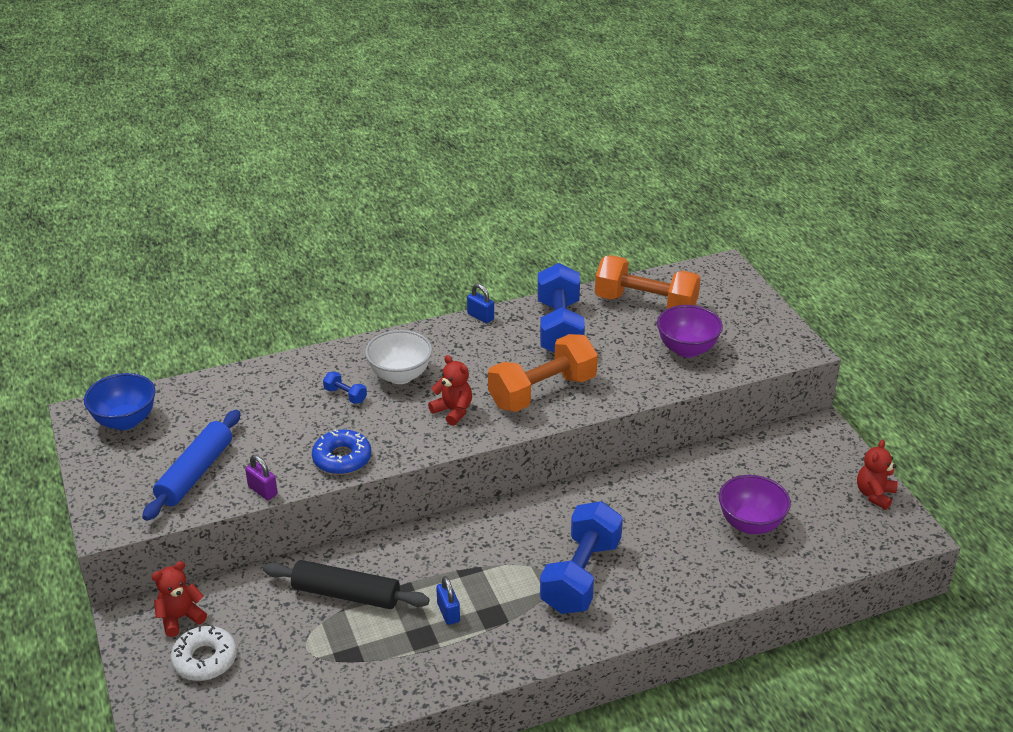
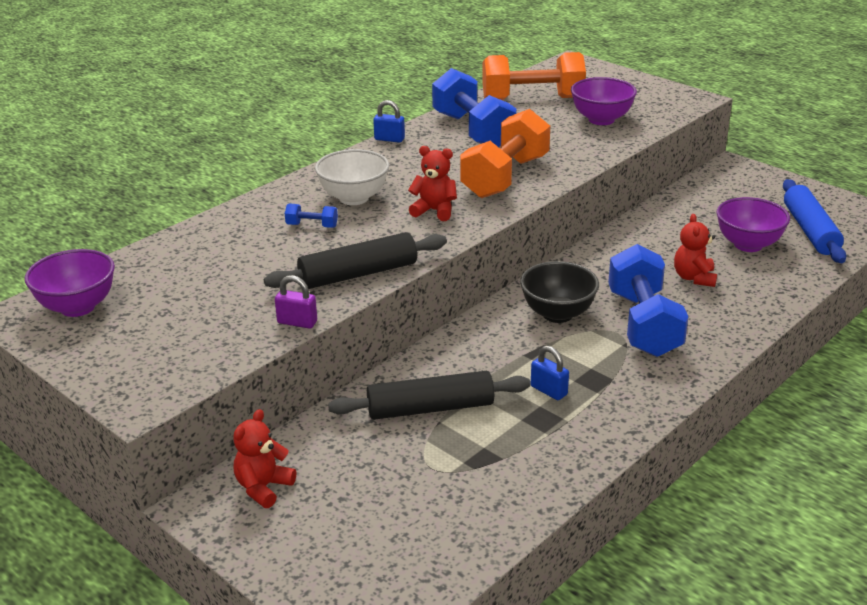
camera: 25 degrees left, 5 degrees down
blue bowl [84,373,156,430] -> purple bowl [25,249,115,317]
blue rolling pin [142,410,240,521] -> blue rolling pin moved to [783,179,846,263]
white donut [171,625,237,681] -> none
blue donut [312,429,371,475] -> black rolling pin [264,232,447,289]
red teddy bear [857,440,898,510] -> red teddy bear moved to [674,214,717,287]
none -> black bowl [520,261,599,323]

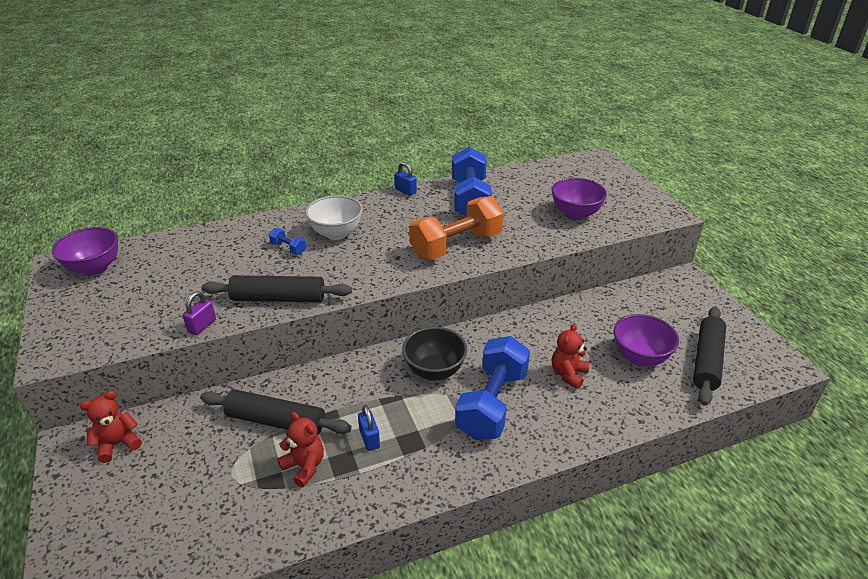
camera: 25 degrees right, 5 degrees up
purple padlock [275,275,317,329] -> purple padlock turned 75 degrees clockwise [182,291,216,335]
red teddy bear [408,146,457,221] -> red teddy bear moved to [277,412,324,487]
orange dumbbell [482,52,586,100] -> none
blue rolling pin [783,179,846,263] -> black rolling pin [693,306,726,406]

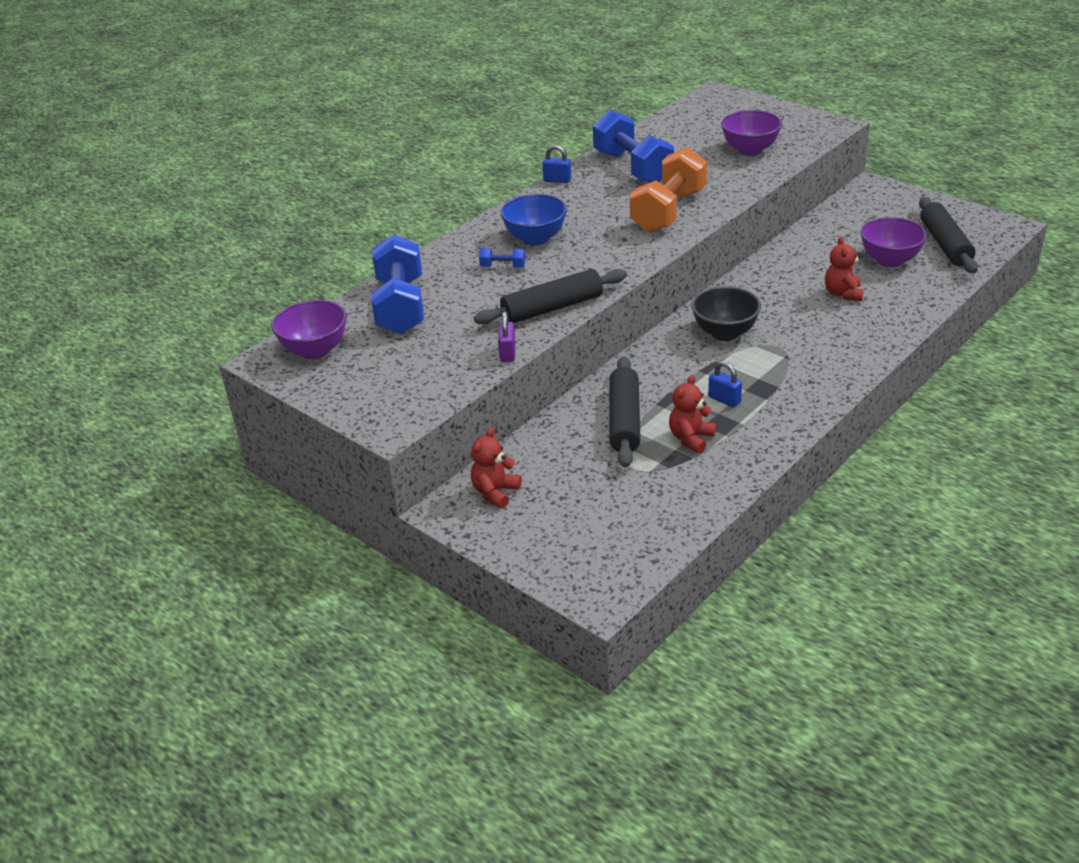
camera: 25 degrees left, 0 degrees up
black rolling pin [200,389,352,435] -> black rolling pin turned 75 degrees counterclockwise [610,356,641,468]
red teddy bear [277,412,324,487] -> red teddy bear turned 75 degrees counterclockwise [669,375,716,453]
white bowl [305,195,363,240] -> blue bowl [500,194,567,246]
blue dumbbell [455,336,530,440] -> blue dumbbell moved to [371,234,424,334]

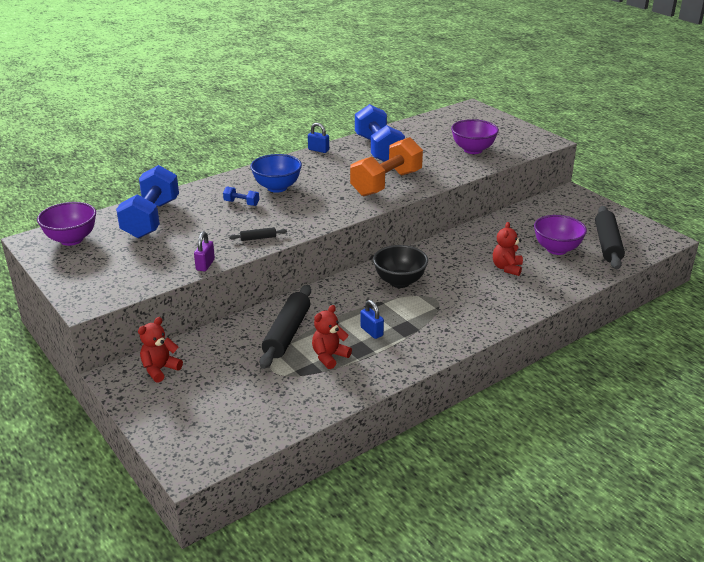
camera: 10 degrees right, 5 degrees down
black rolling pin [474,269,627,325] -> black rolling pin [229,227,287,241], size x0.44

